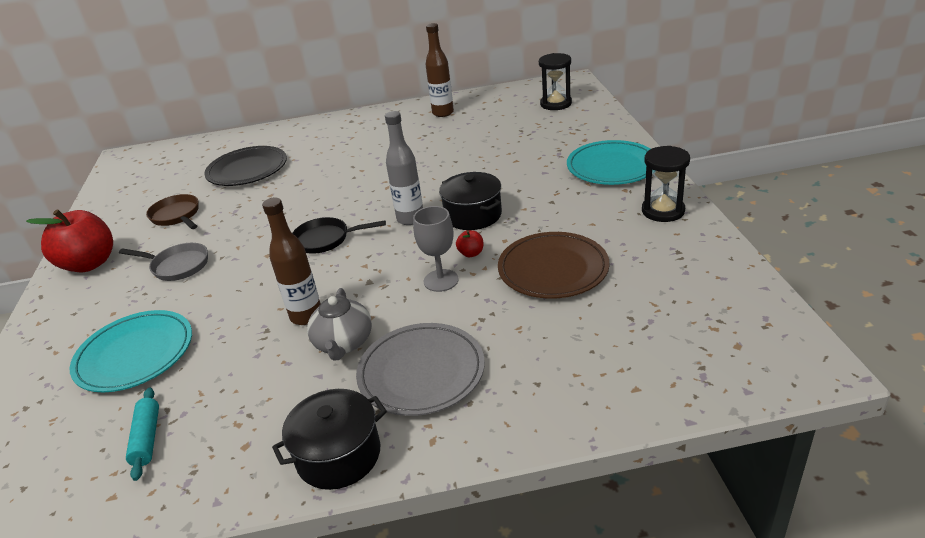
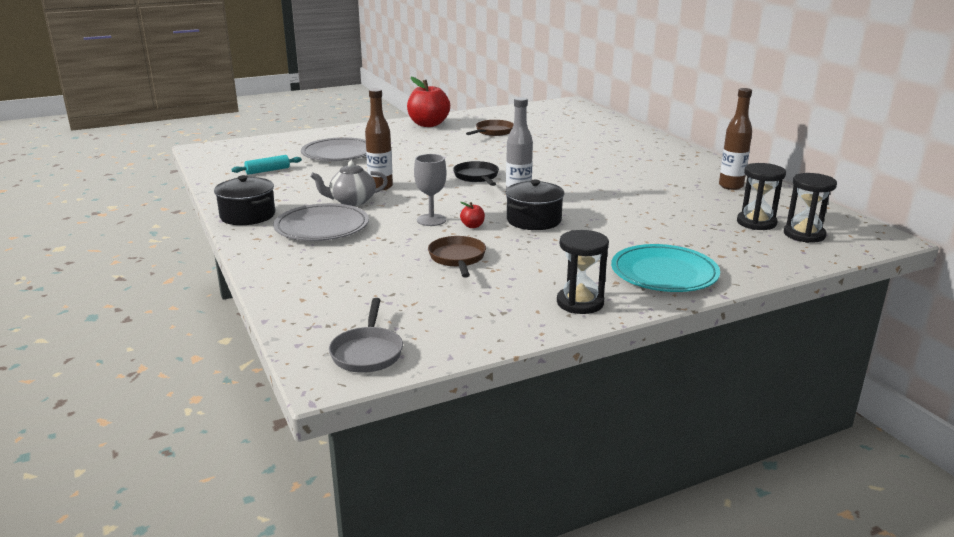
camera: 70 degrees right, 10 degrees down
turquoise plate [70,310,192,392] -> grey plate [301,137,366,161]
grey pan [119,243,208,281] -> grey pan moved to [329,298,403,373]
black plate [204,146,287,186] -> none
brown plate [498,232,610,299] -> brown pan [428,236,486,278]
none -> black hourglass [737,163,786,230]

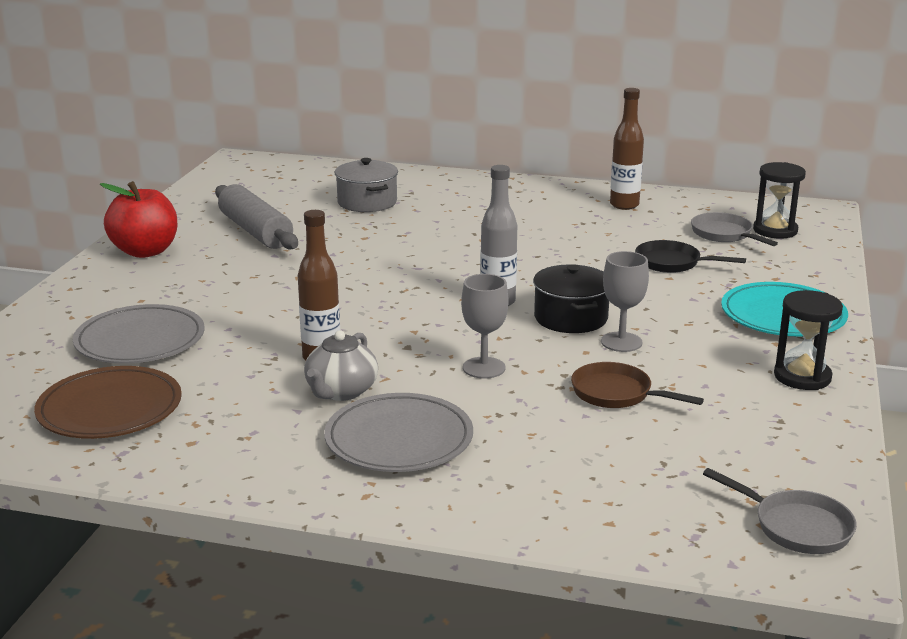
camera: 50 degrees left, 0 degrees up
black pot [214,175,275,225] -> none
turquoise rolling pin [231,155,302,175] -> brown plate [34,366,182,439]
black pan [453,161,499,186] -> black pan moved to [635,240,746,273]
red apple [460,202,485,228] -> none
brown pan [466,120,514,136] -> grey rolling pin [215,184,298,249]
black hourglass [737,163,786,230] -> grey pan [691,212,778,246]
none -> grey pot [335,158,398,212]
none -> grey goblet [601,251,649,352]

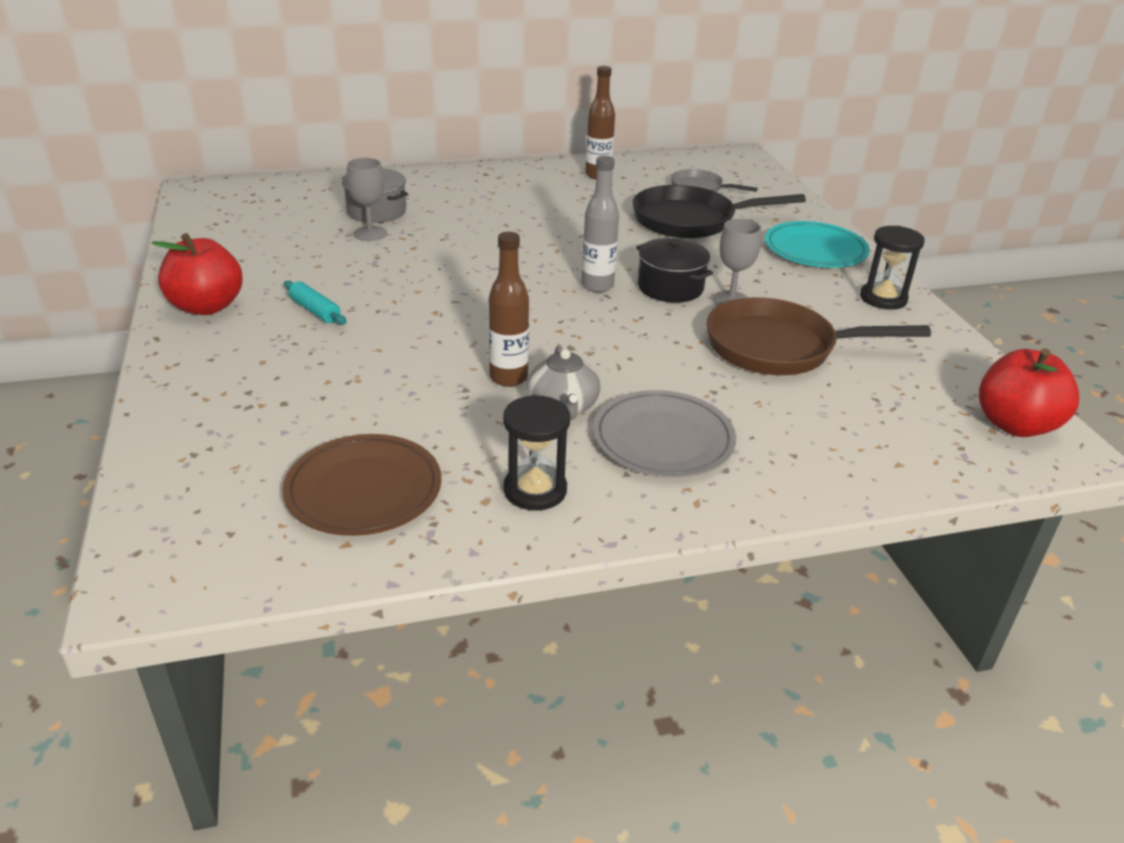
camera: 30 degrees left, 10 degrees up
grey plate [73,304,205,364] -> none
grey rolling pin [215,184,298,249] -> none
grey goblet [461,274,508,379] -> grey goblet moved to [347,158,387,241]
brown pan [571,362,704,408] -> brown pan [706,297,931,375], size x1.82
black pan [635,240,746,273] -> black pan [632,185,806,239], size x1.82
grey pan [703,468,857,554] -> red apple [979,348,1079,437]
black hourglass [753,162,806,239] -> black hourglass moved to [503,395,570,511]
none -> turquoise rolling pin [284,281,347,325]

